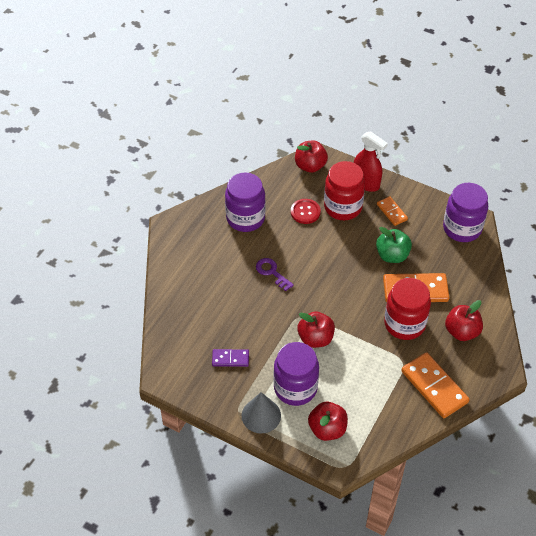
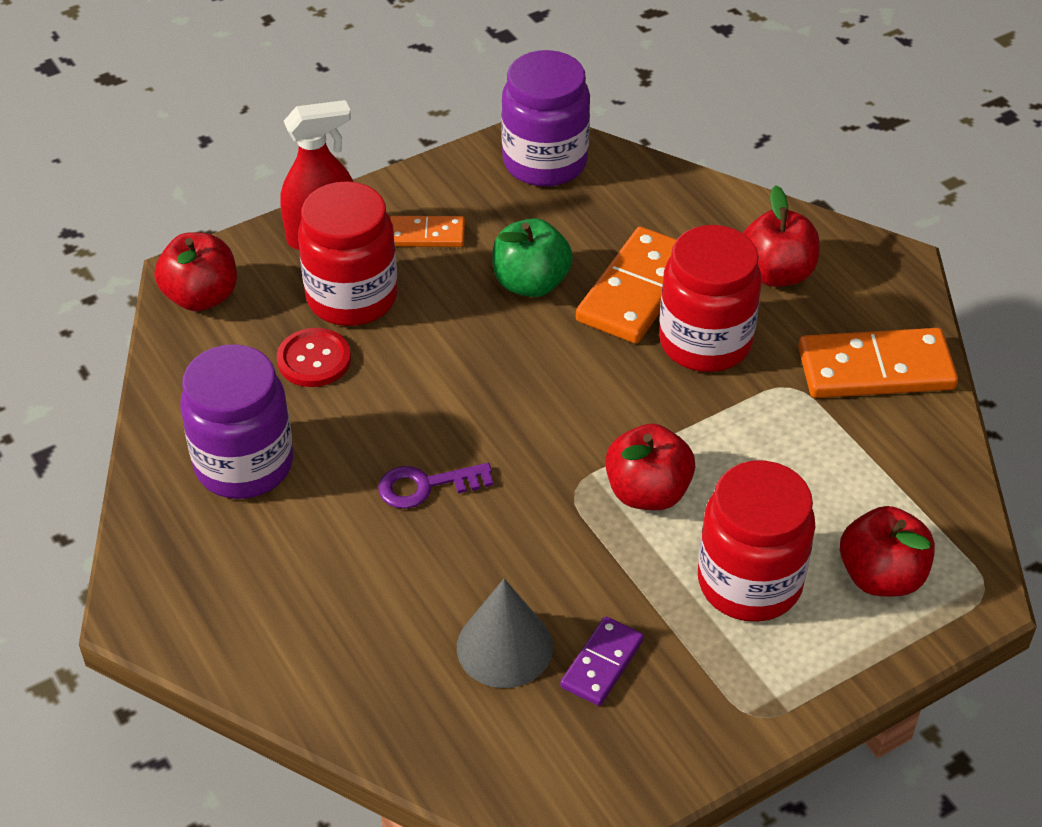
camera: 60 degrees left, 5 degrees down
grey cone [242,392,281,433] -> grey cone moved to [457,579,553,688]
purple jar [274,342,319,406] -> red jar [698,461,815,622]

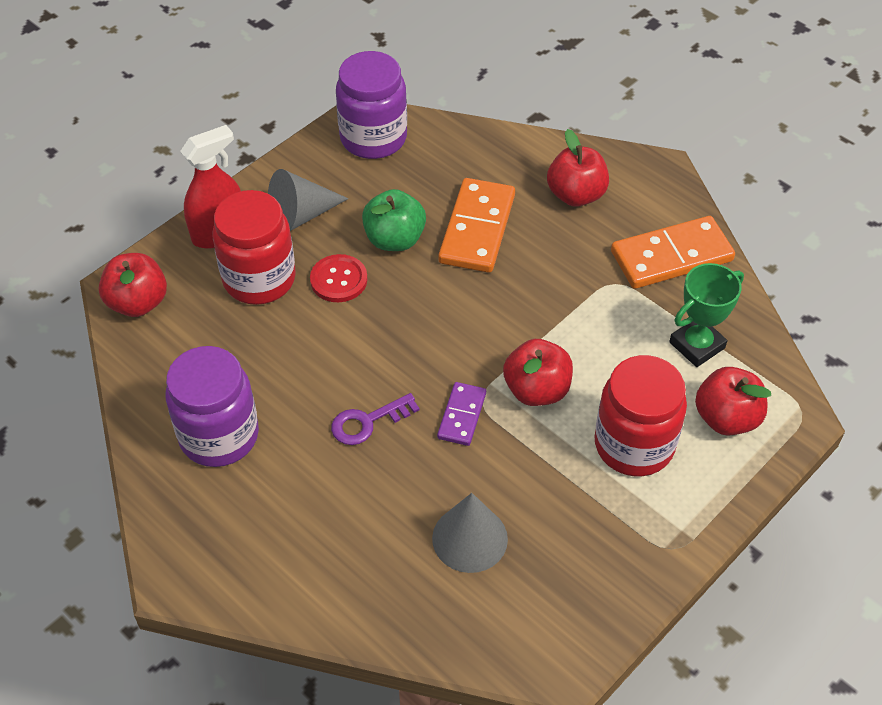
camera: 15 degrees left, 5 degrees up
red button [277,328,351,387] -> red button moved to [310,254,367,302]
orange domino [390,216,465,247] -> grey cone [268,169,349,231]
purple domino [560,616,644,706] -> purple domino moved to [437,382,486,446]
red jar [659,225,762,372] -> none
none -> green trophy [669,263,744,367]

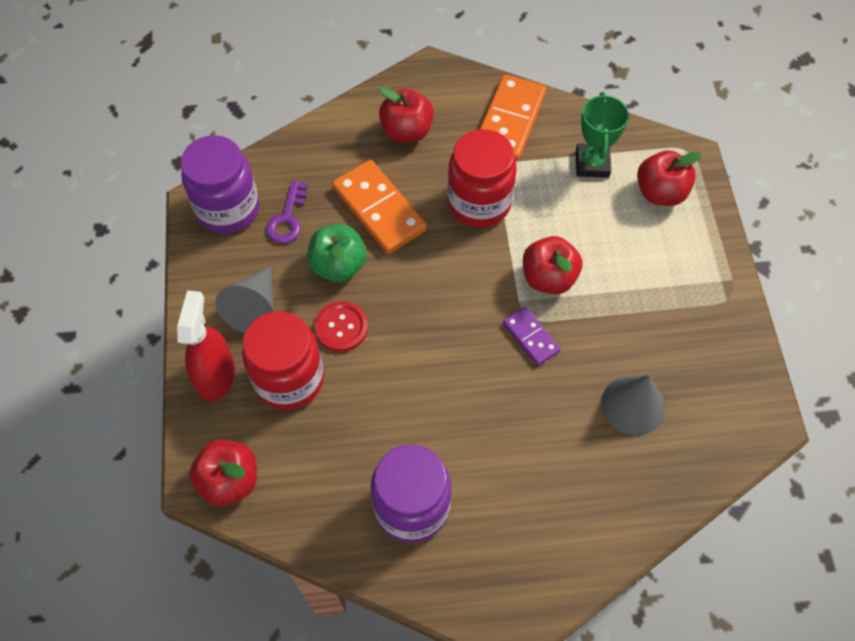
camera: 50 degrees left, 10 degrees up
purple key [331,393,420,445] -> purple key moved to [266,181,308,243]
red jar [595,355,687,476] -> red jar moved to [447,129,517,228]

